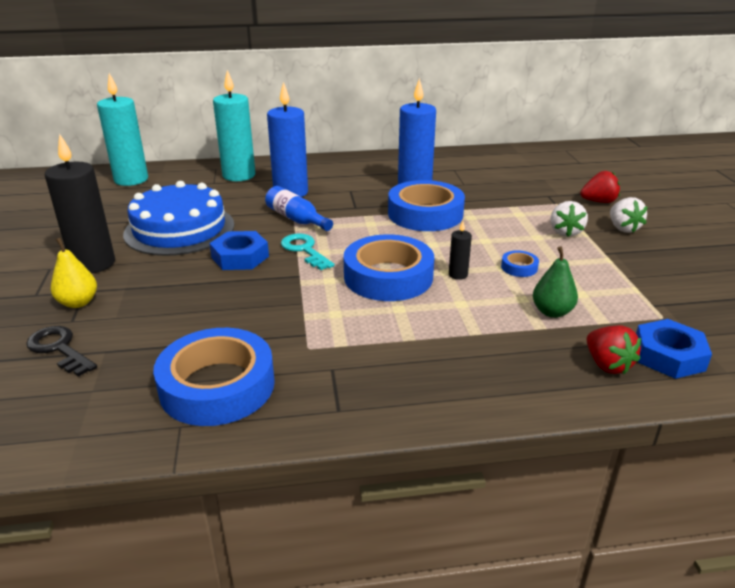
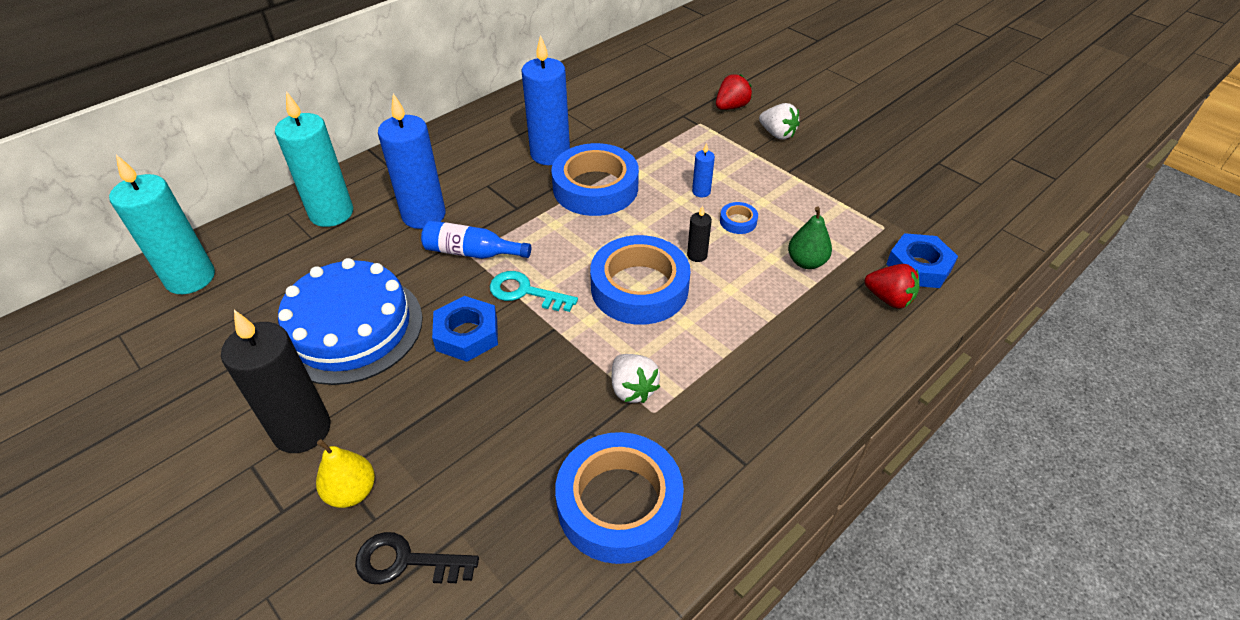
camera: 35 degrees left, 15 degrees up
white strawberry [550,201,588,237] -> white strawberry moved to [612,354,660,403]
none -> blue candle [692,143,715,197]

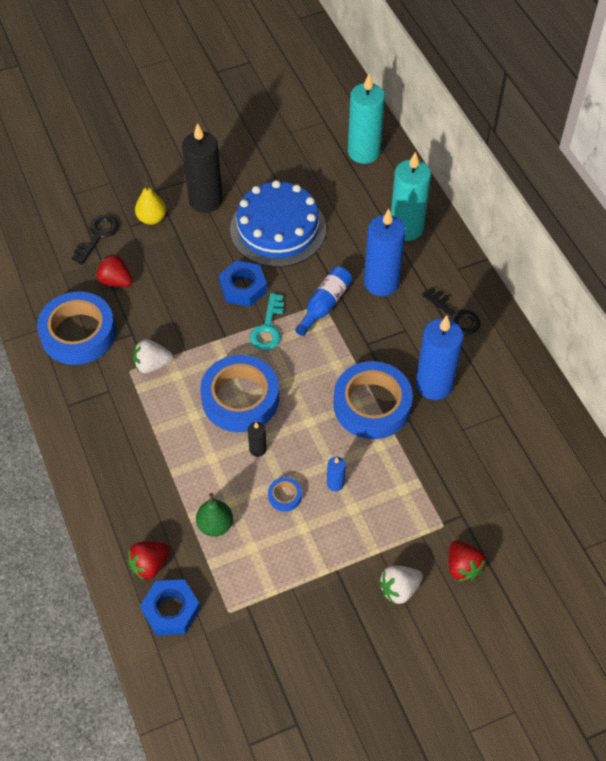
camera: 110 degrees right, 10 degrees up
turquoise key [490,271,578,312] -> turquoise key turned 150 degrees clockwise [250,293,284,350]
none -> red strawberry [96,254,132,287]
none -> black key [422,287,481,335]

